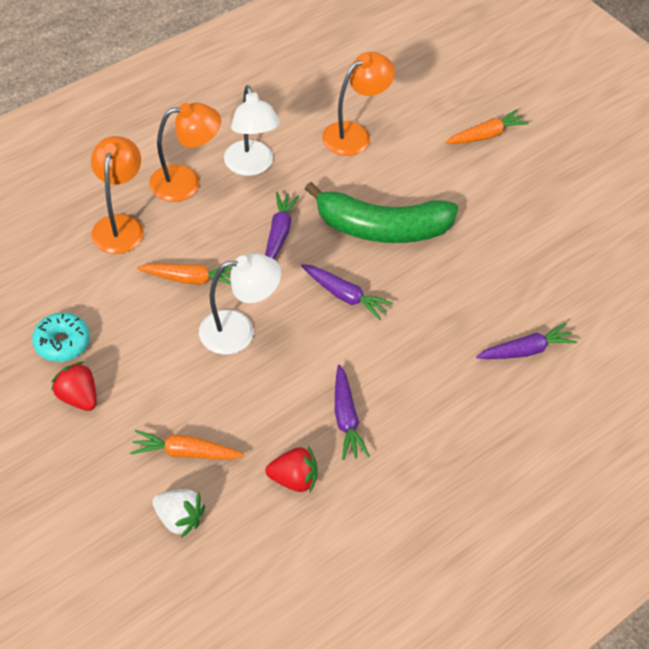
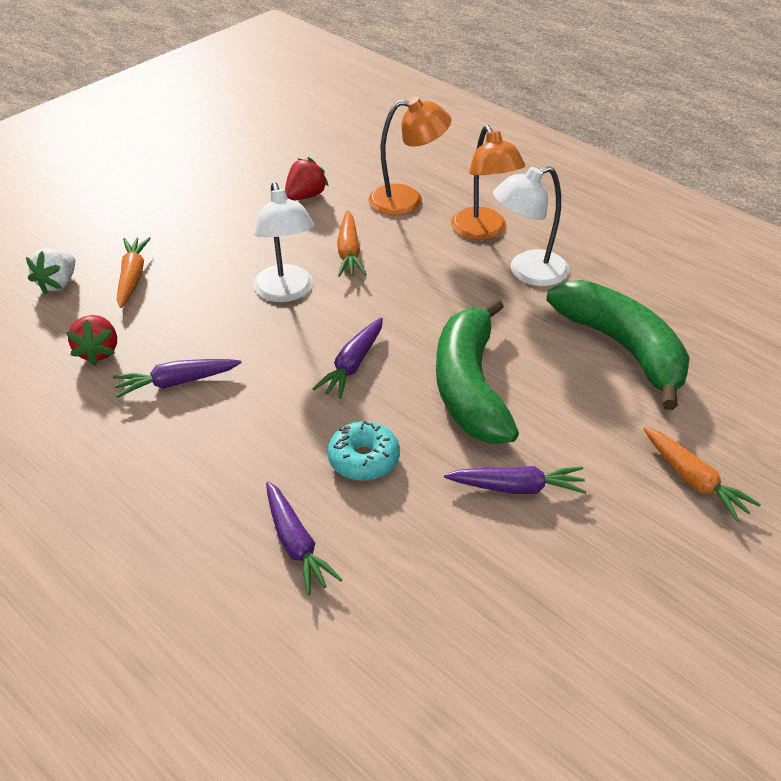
camera: 85 degrees right, 10 degrees down
turquoise donut [32,312,90,362] -> turquoise donut moved to [327,421,400,481]
red strawberry [51,361,97,411] -> red strawberry moved to [285,157,329,201]
purple carrot [265,192,300,259] -> purple carrot moved to [444,466,587,494]
orange lamp [322,52,395,156] -> green banana [546,280,690,410]

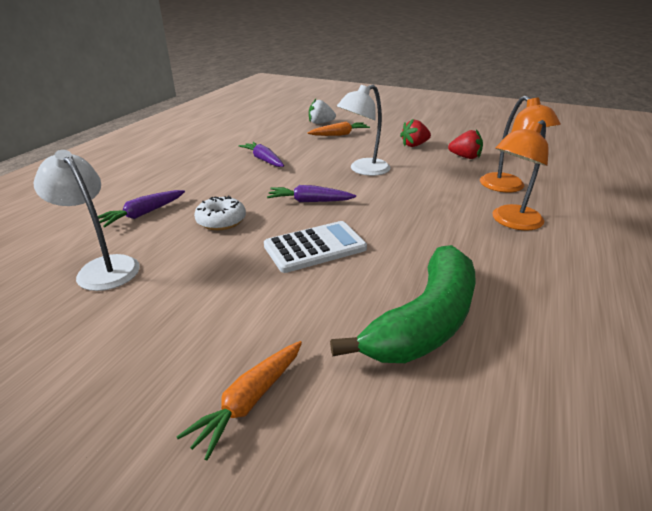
camera: 70 degrees right, 10 degrees down
red strawberry [66,315,117,365] -> red strawberry moved to [400,119,431,147]
turquoise donut [327,421,400,481] -> white donut [194,196,246,230]
orange carrot [337,210,366,277] -> none
green banana [436,298,519,444] -> white calculator [264,221,367,273]
purple carrot [444,466,587,494] -> none
white lamp [493,166,569,286] -> white lamp moved to [33,150,140,291]

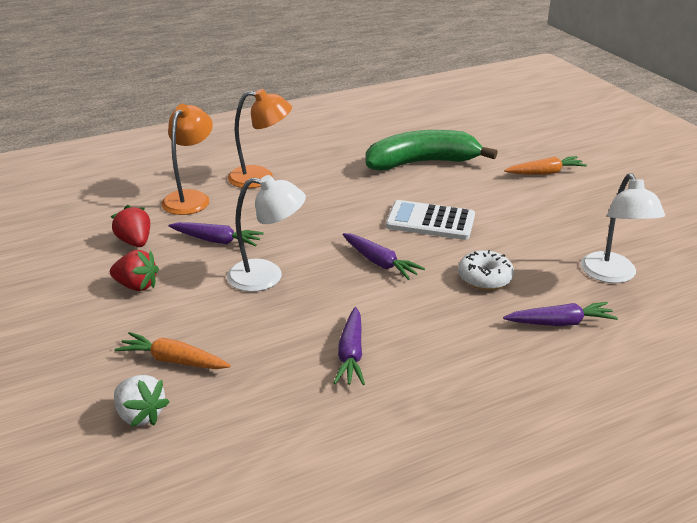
camera: 140 degrees left, 0 degrees up
none -> purple carrot [169,222,264,246]

